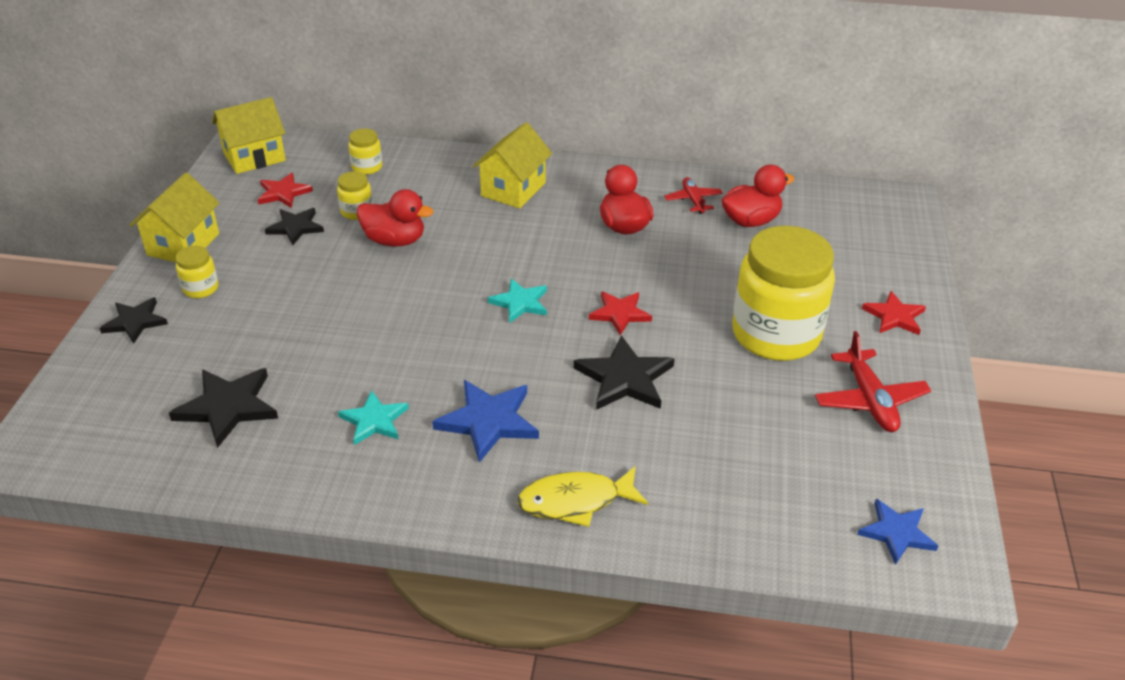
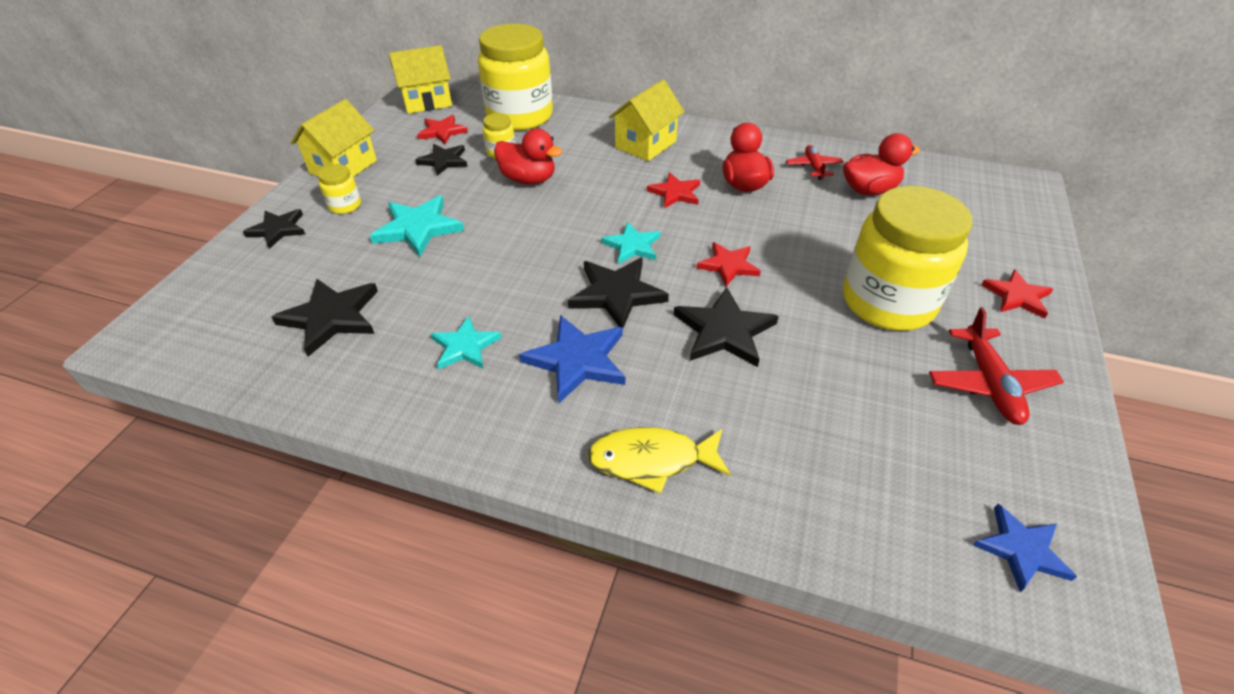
camera: 10 degrees right, 5 degrees up
yellow jar [348,128,382,175] -> yellow jar [478,24,553,131], size x2.41
none -> turquoise star [370,196,464,257]
none -> black star [568,258,669,330]
none -> red star [647,172,700,208]

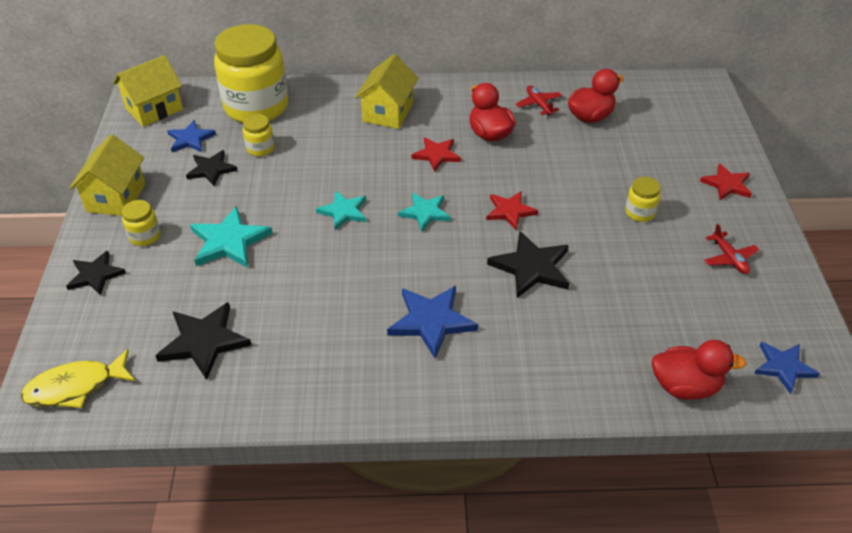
camera: 20 degrees left, 0 degrees up
red star [417,115,468,145] -> blue star [167,120,216,152]
turquoise star [431,316,502,369] -> turquoise star moved to [316,191,366,230]
red duck [494,129,563,184] -> red duck moved to [652,340,746,400]
black star [568,258,669,330] -> none
yellow fish [587,427,731,494] -> yellow fish moved to [21,349,135,408]
yellow jar [843,186,972,331] -> yellow jar [625,177,661,222], size x0.42
red plane [929,307,1064,425] -> red plane [704,224,759,274], size x0.63

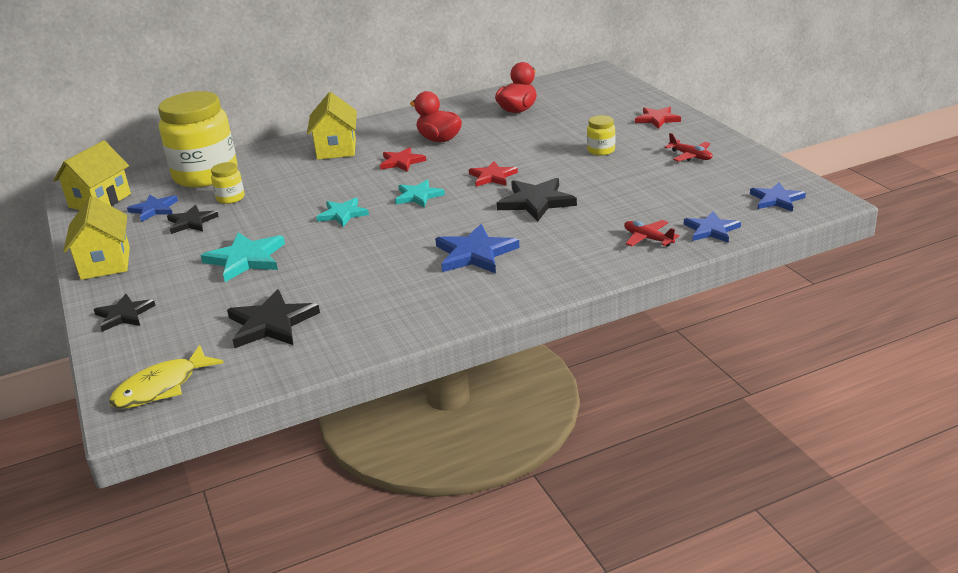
camera: 20 degrees left, 15 degrees down
yellow jar [122,200,160,246] -> none
red plane [516,85,562,116] -> red plane moved to [624,220,679,247]
red duck [652,340,746,400] -> blue star [684,211,741,243]

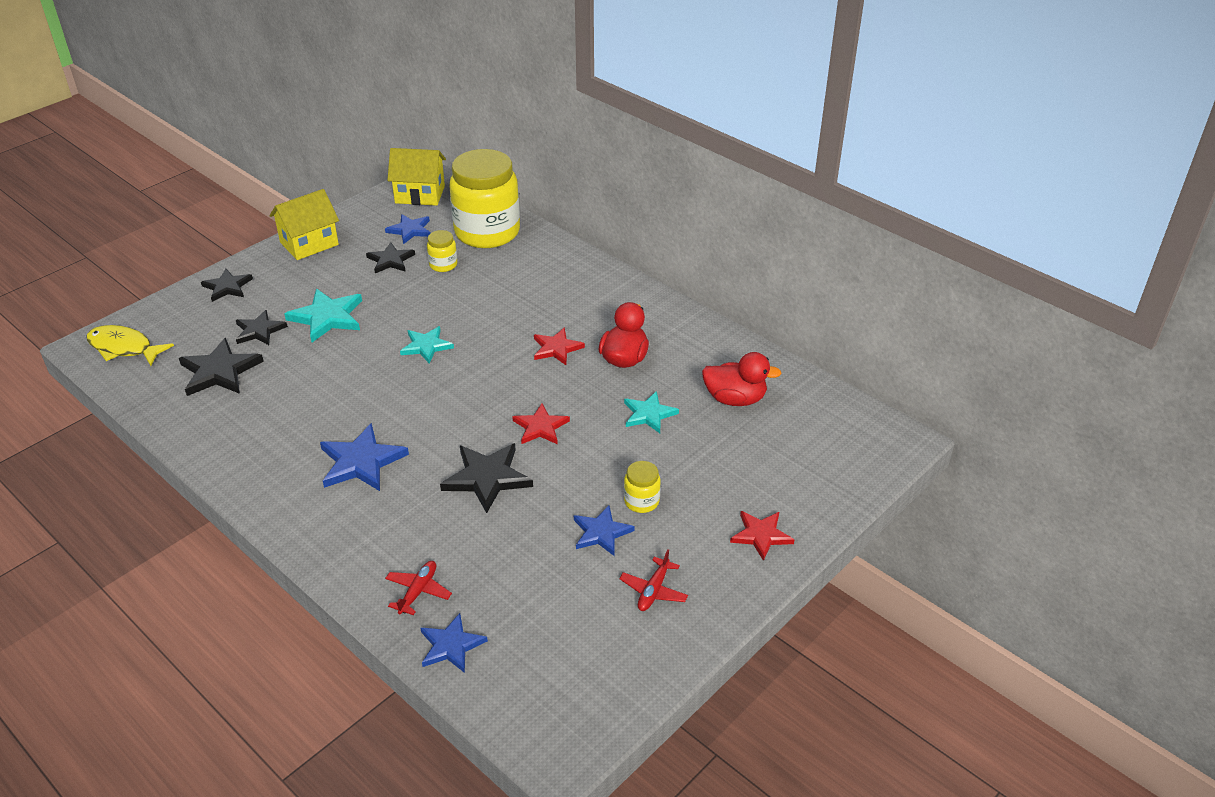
camera: 65 degrees right, 10 degrees up
yellow house [307,92,357,160] -> none
turquoise star [395,180,445,208] -> turquoise star moved to [624,391,679,433]
blue star [750,182,806,212] -> blue star moved to [574,505,635,556]
none -> black star [236,310,288,345]

